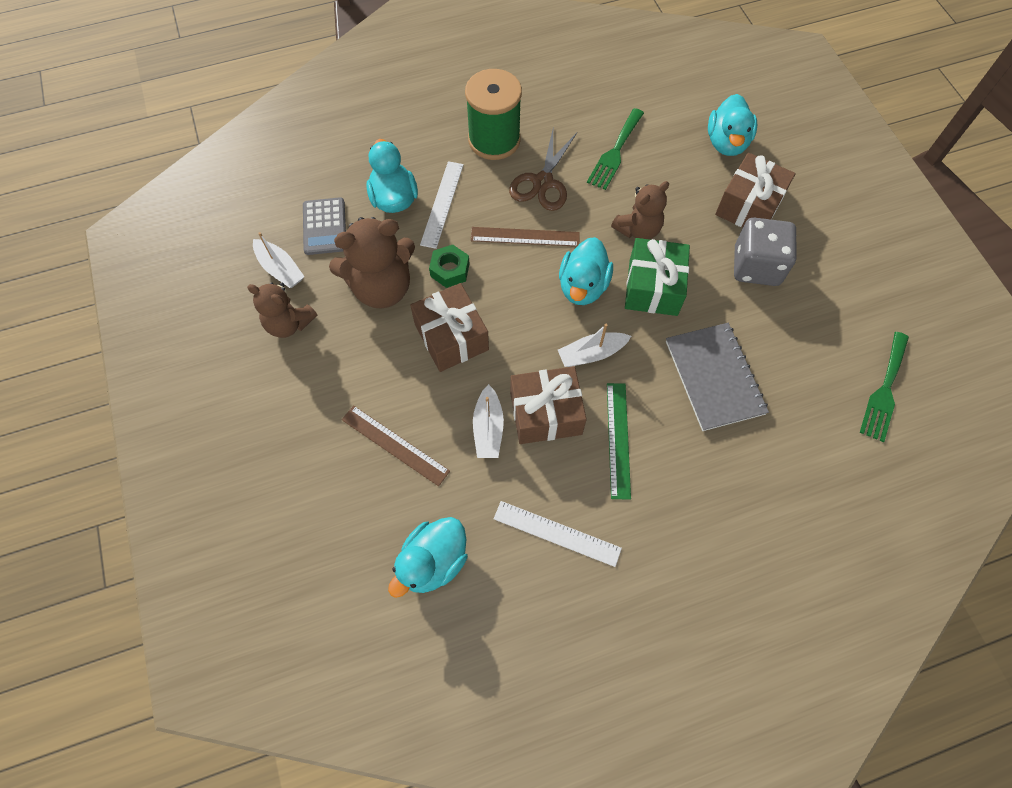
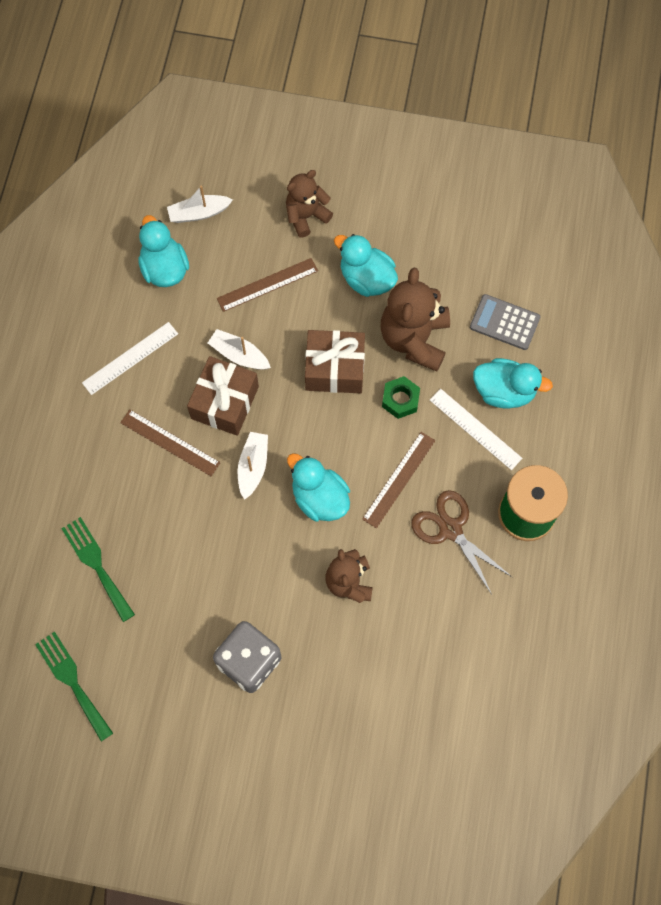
camera: 120 degrees right, 5 degrees up
brown teddy bear [247,282,317,338] -> brown teddy bear moved to [286,170,333,238]
white boat [253,232,305,288] -> white boat moved to [167,186,233,223]
green fork [587,108,644,190] -> green fork moved to [61,517,135,622]
green ruler [607,383,631,500] -> brown ruler [120,409,221,476]
green gift [625,238,690,316] -> none
grey notebook [666,323,769,431] -> none
turquoise duck [708,94,757,156] -> turquoise duck moved to [334,234,398,297]
brown gift [715,153,796,228] -> none

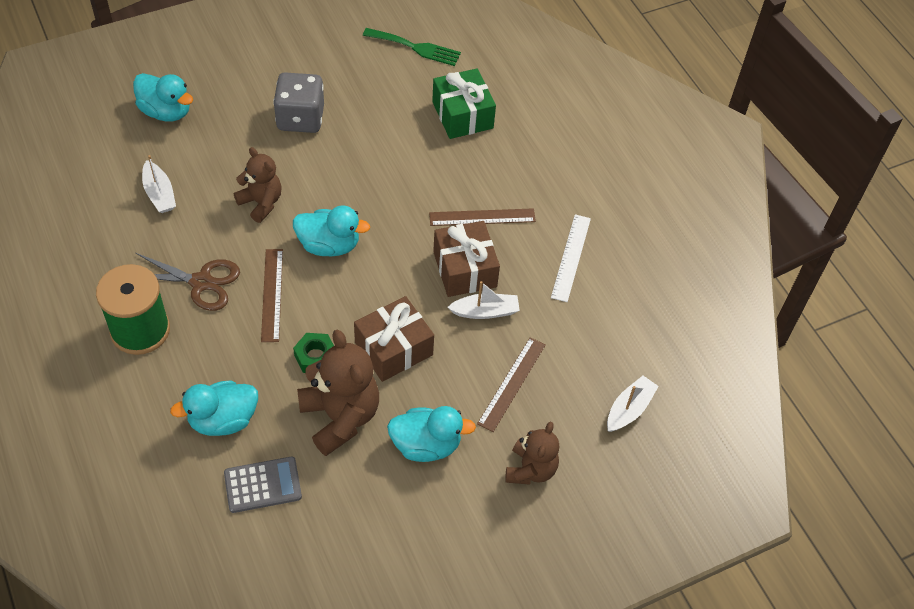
camera: 140 degrees right, 15 degrees down
green fork [61,517,135,622] -> green gift [432,68,496,139]
turquoise duck [138,215,189,287] -> turquoise duck moved to [133,73,193,122]
white boat [238,432,268,500] -> white boat moved to [142,155,176,213]
white ruler [430,389,523,470] -> none

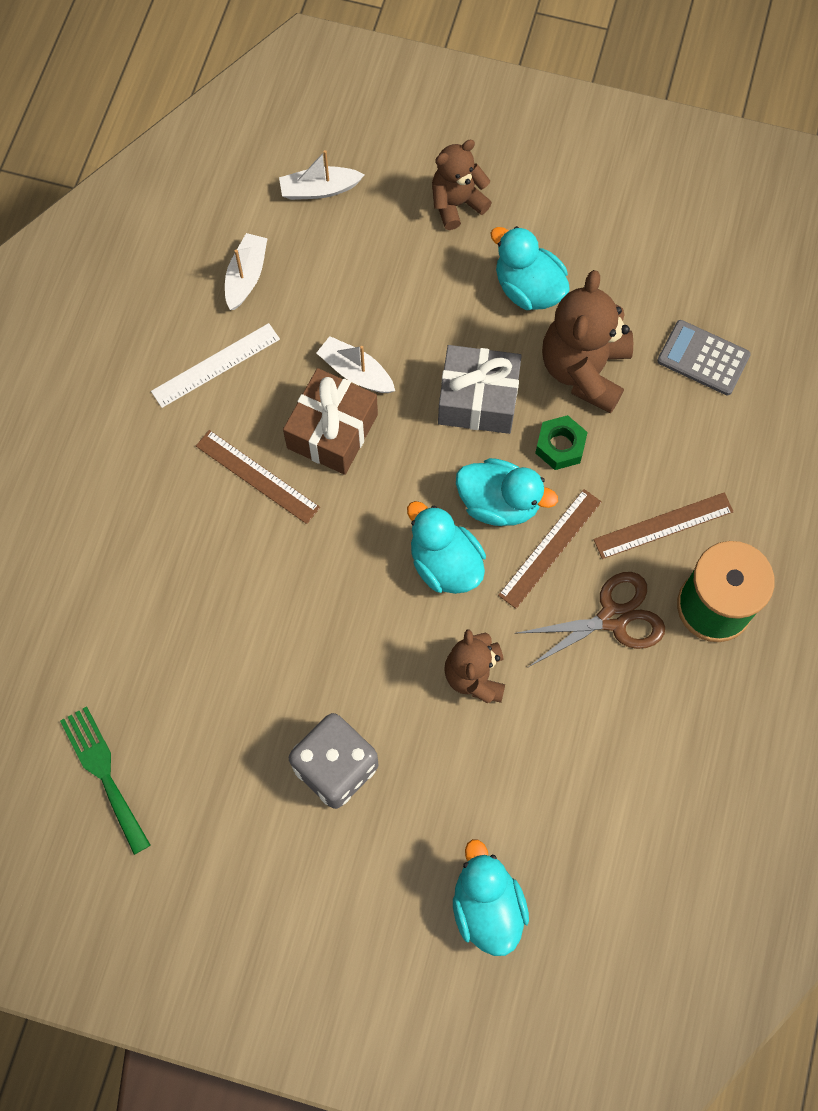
camera: 135 degrees left, 15 degrees up
brown scissors [136,253,240,311] -> brown scissors turned 105 degrees clockwise [517,572,665,667]
white boat [142,155,176,213] -> white boat moved to [225,233,268,310]
turquoise duck [170,381,258,436] -> turquoise duck moved to [456,458,558,526]
brown gift [354,296,434,382] -> grey gift [438,345,522,434]
green gift [432,68,496,139] -> none
brown ruler [477,337,546,432] -> brown ruler moved to [593,492,734,559]

